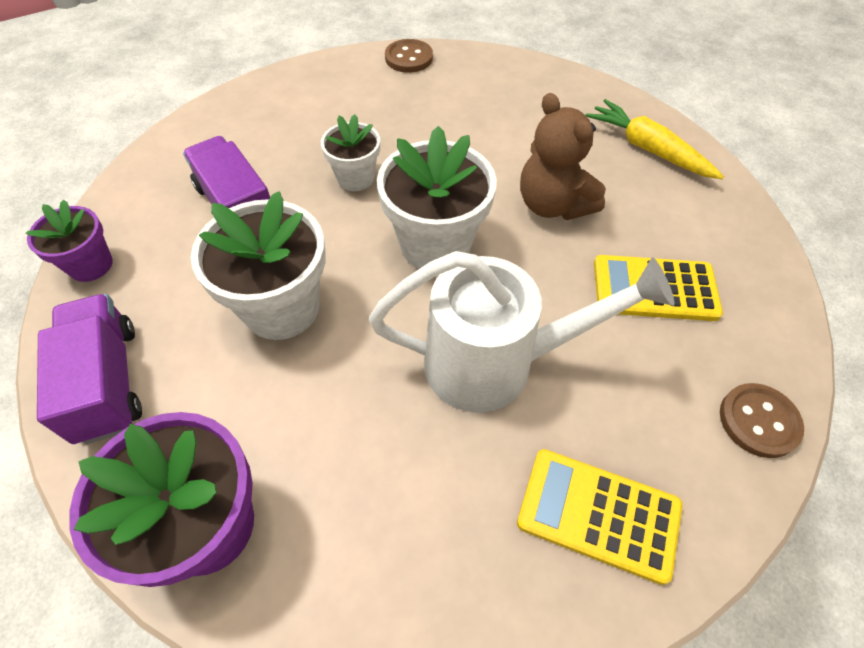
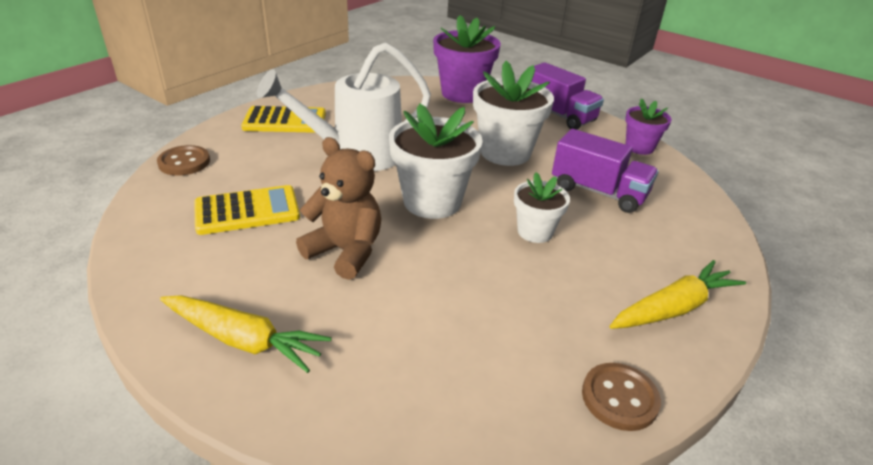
camera: 155 degrees right, 20 degrees down
none -> yellow carrot [610,260,746,329]

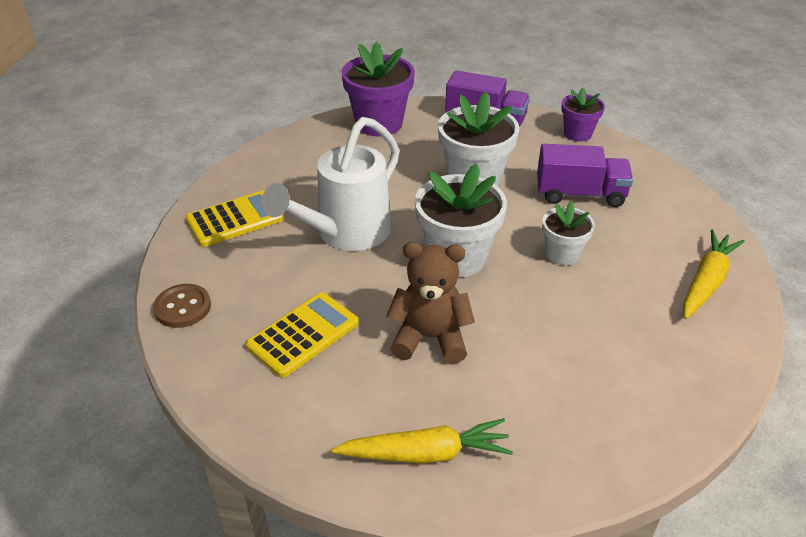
camera: 25 degrees left, 5 degrees up
brown button [582,363,661,431] -> none

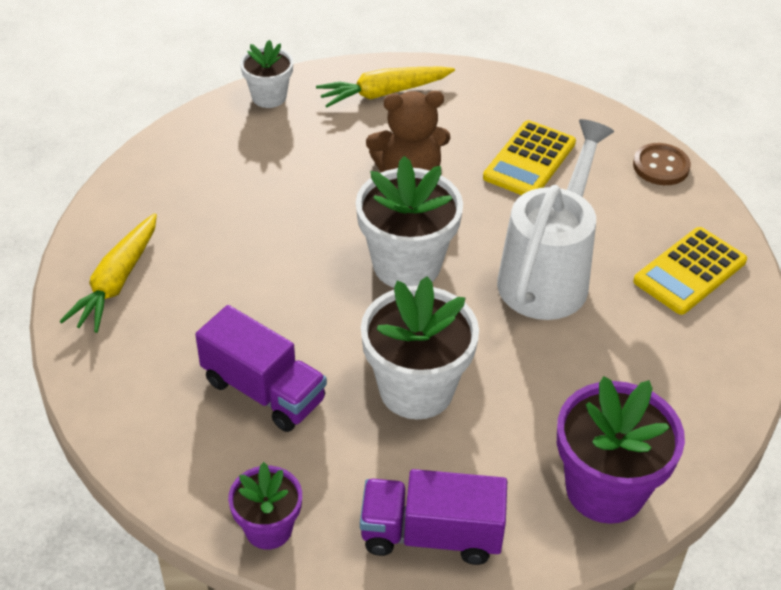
camera: 165 degrees right, 5 degrees up
purple truck [537,144,633,207] -> purple truck turned 135 degrees counterclockwise [195,305,327,432]
white flower pot [542,201,595,266] -> white flower pot moved to [240,40,293,108]

